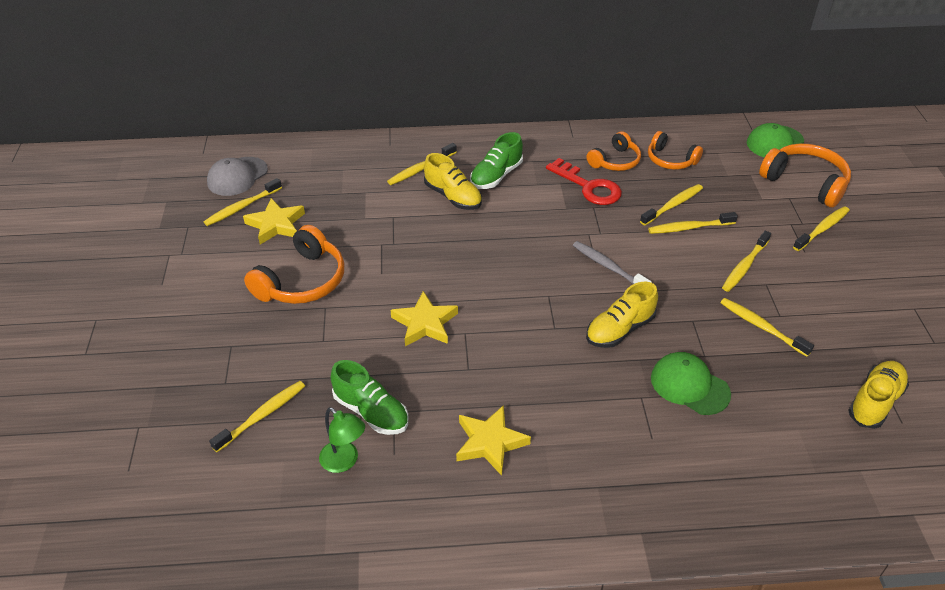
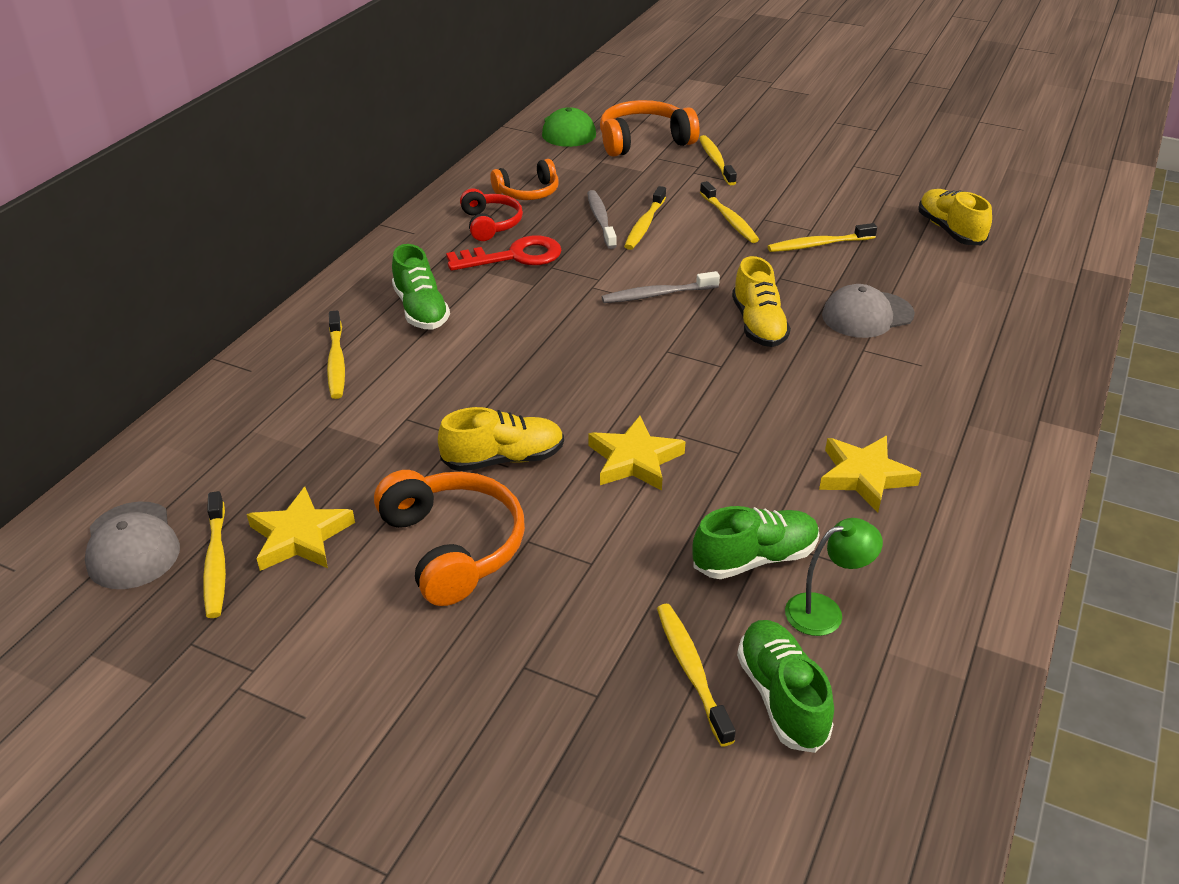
camera: 60 degrees left, 5 degrees down
yellow shoe [424,153,482,210] -> yellow shoe moved to [438,407,564,471]
orange headphones [587,131,641,171] -> red headphones [460,188,523,241]
yellow toothbrush [640,184,703,225] -> grey toothbrush [587,190,617,249]
green cap [651,352,731,415] -> grey cap [822,284,915,338]
none -> green shoe [737,620,834,753]

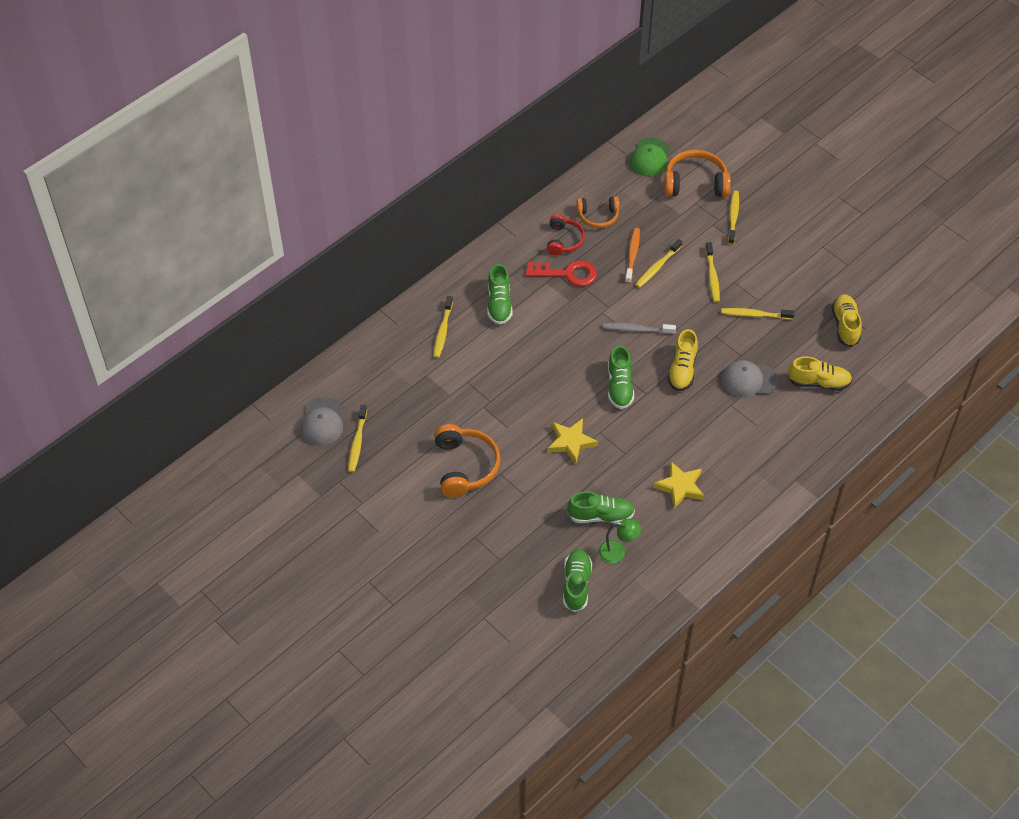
camera: 20 degrees right, 15 degrees up
yellow star [247,487,355,571] -> none
yellow shoe [438,407,564,471] -> yellow shoe moved to [788,357,852,391]
grey toothbrush [587,190,617,249] -> orange toothbrush [625,228,640,284]
yellow toothbrush [657,604,736,746] -> none
none -> green shoe [608,345,634,409]

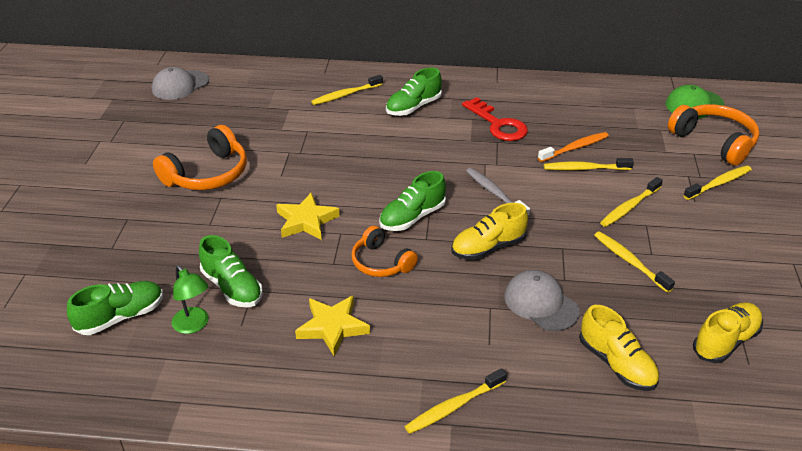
camera: 50 degrees right, 15 degrees down
yellow toothbrush [348,405,367,472] -> yellow toothbrush moved to [404,368,507,434]
red headphones [547,214,585,256] -> none
orange headphones [577,196,619,228] -> orange headphones moved to [352,226,418,277]

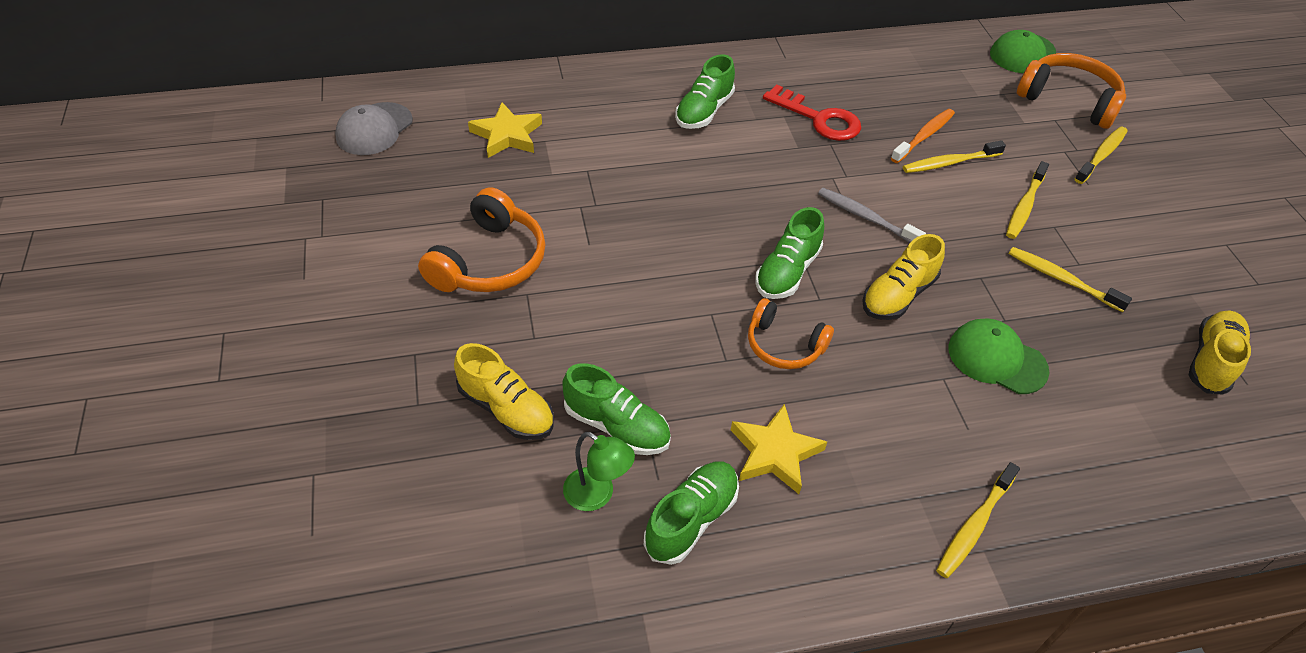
camera: 20 degrees left, 10 degrees up
green shoe [67,281,163,335] -> green shoe moved to [644,461,739,565]
yellow star [276,192,340,240] -> yellow star moved to [468,102,542,158]
yellow toothbrush [311,75,383,105] -> none
grey cap [504,270,580,331] -> green cap [948,318,1049,394]
yellow shoe [579,305,659,391] -> yellow shoe moved to [454,343,554,440]

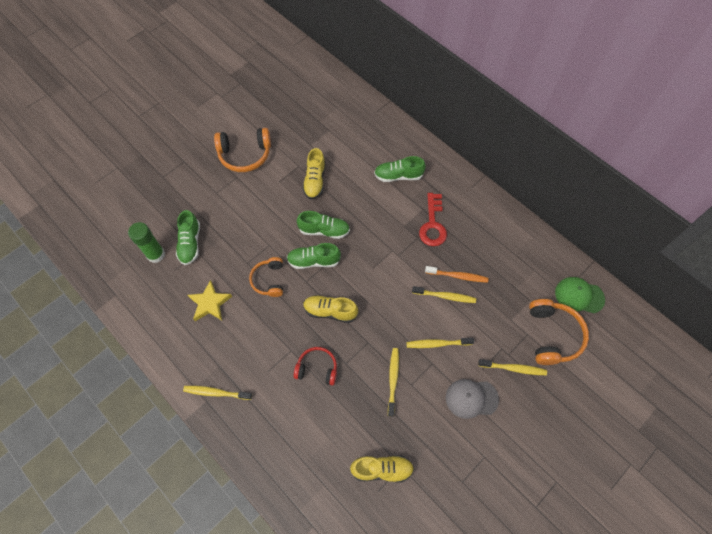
camera: 60 degrees right, 15 degrees up
grey cap [335,102,413,155] -> grey cap moved to [446,379,499,419]
yellow shoe [454,343,554,440] -> yellow shoe moved to [303,148,326,199]
yellow star [468,102,542,158] -> none
green lamp [563,432,635,511] -> green glue stick [128,222,165,263]
green shoe [644,461,739,565] -> green shoe moved to [297,211,350,239]
grey toothbrush [818,188,926,243] -> none
yellow toothbrush [903,140,1006,173] -> yellow toothbrush turned 150 degrees clockwise [412,286,476,303]
green cap [948,318,1049,394] -> red headphones [294,347,337,386]

